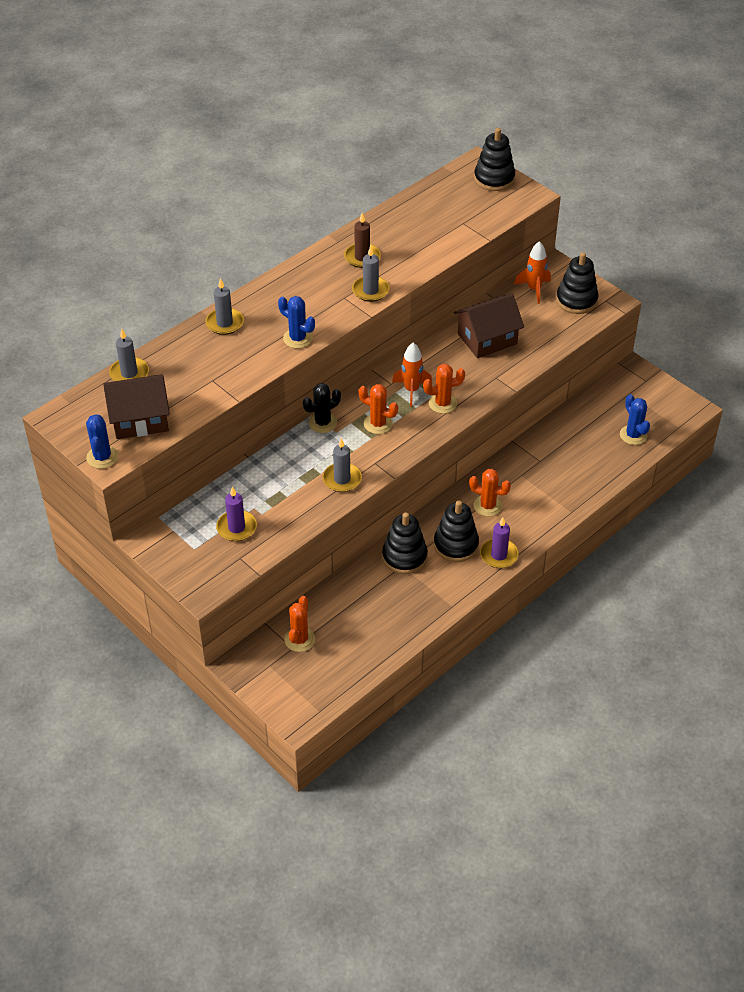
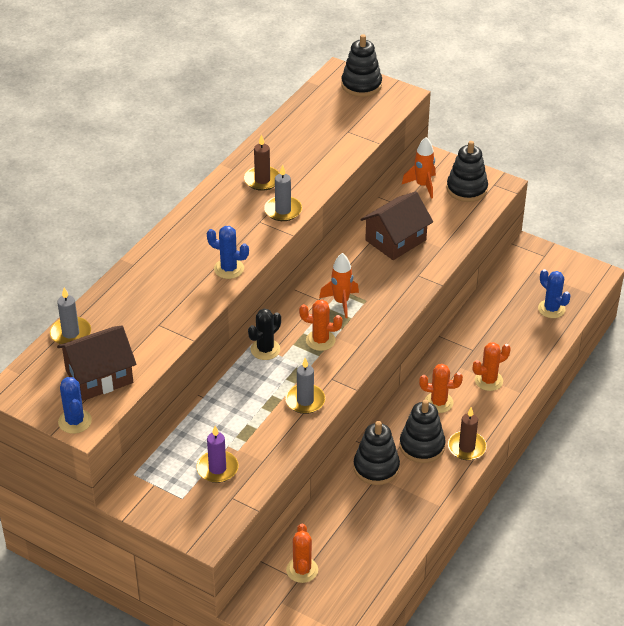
camera: 15 degrees left, 5 degrees down
grey candle [205,278,244,335] -> none
orange cactus [423,364,465,414] -> orange cactus moved to [473,342,511,391]
purple candle [480,517,519,568] -> brown candle [448,407,487,460]

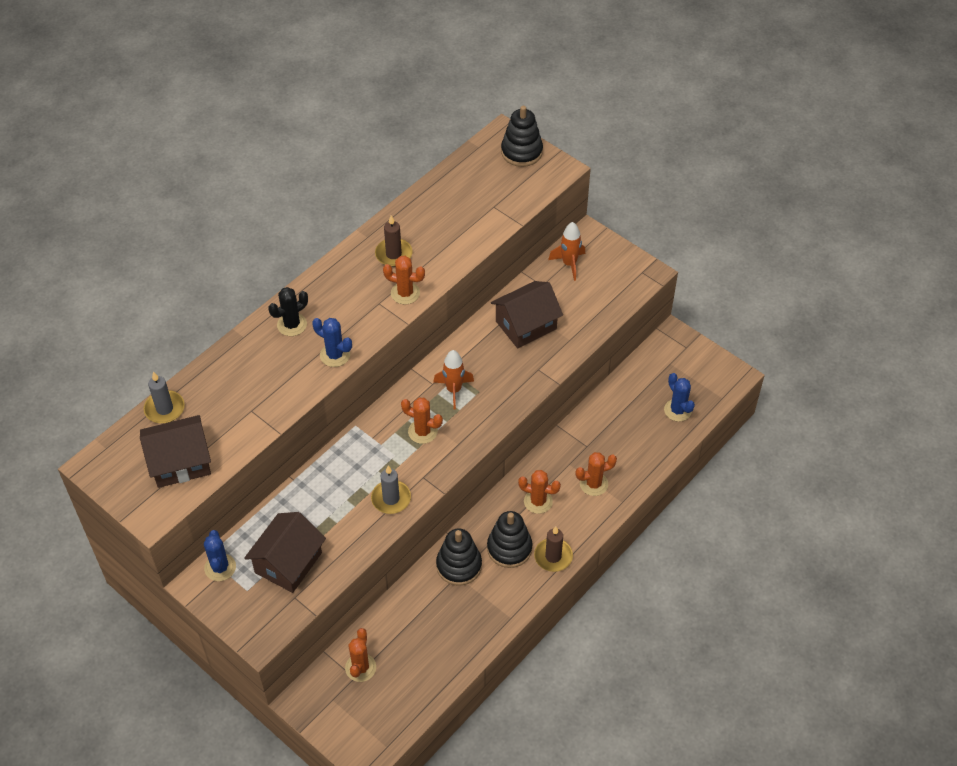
camera: 10 degrees right, 10 degrees up
blue cactus [58,377,92,434] -> blue cactus moved to [204,530,236,581]
purple candle [197,426,239,483] -> brown house [244,512,326,593]
black cactus [248,309,281,360] -> black cactus moved to [268,287,308,336]
grey candle [264,165,302,221] -> orange cactus [383,256,425,304]
black stacking toy [447,141,488,202] -> none

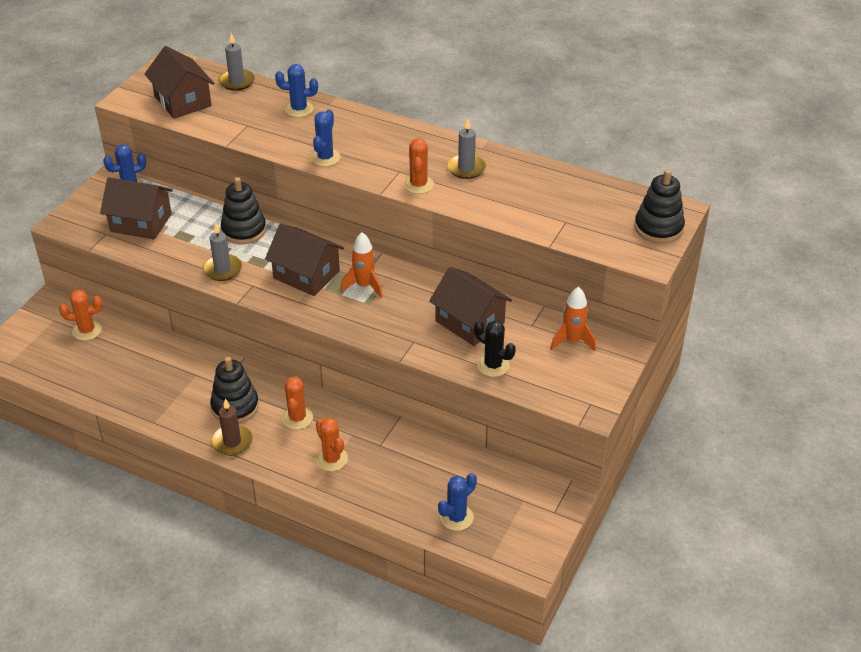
camera: 75 degrees right, 10 degrees down
black cactus [268,287,308,336] -> black cactus moved to [474,320,516,377]
brown candle [375,215,413,267] -> grey candle [447,118,486,179]
orange cactus [401,398,443,444] -> brown house [265,224,344,296]
black stacking toy [436,529,482,586] -> black stacking toy moved to [221,177,266,244]
none -> blue cactus [275,64,318,117]

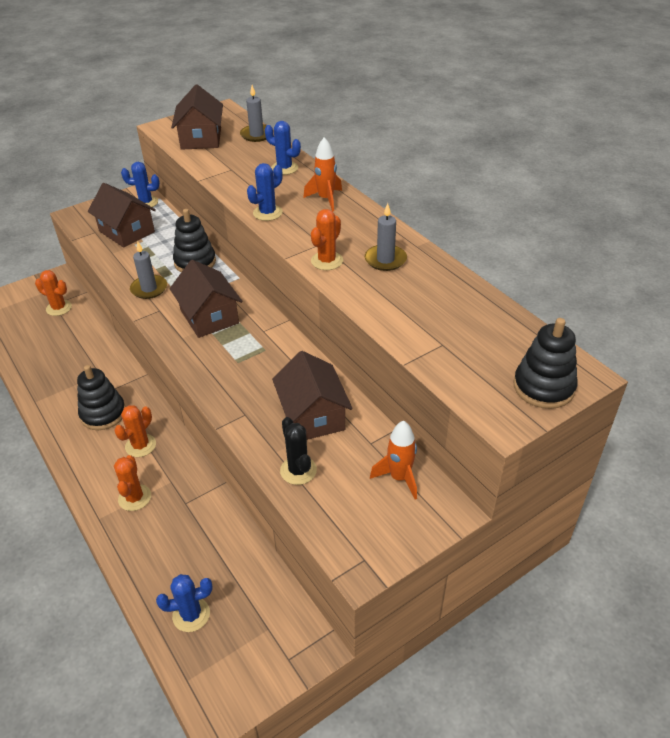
camera: 30 degrees right, 0 degrees up
brown candle [211,399,253,456] -> none
orange rocket [341,232,383,298] -> orange rocket moved to [303,137,342,212]

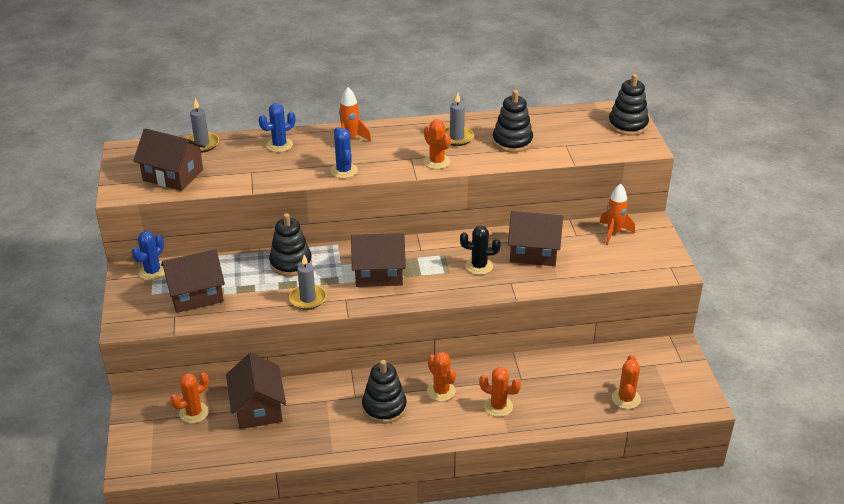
camera: 65 degrees left, 5 degrees down
blue cactus [156,574,213,632] -> orange cactus [612,355,641,409]
black cactus [280,417,317,485] -> black cactus moved to [460,225,501,275]
none -> brown house [226,353,286,429]
none -> black stacking toy [493,90,533,153]

